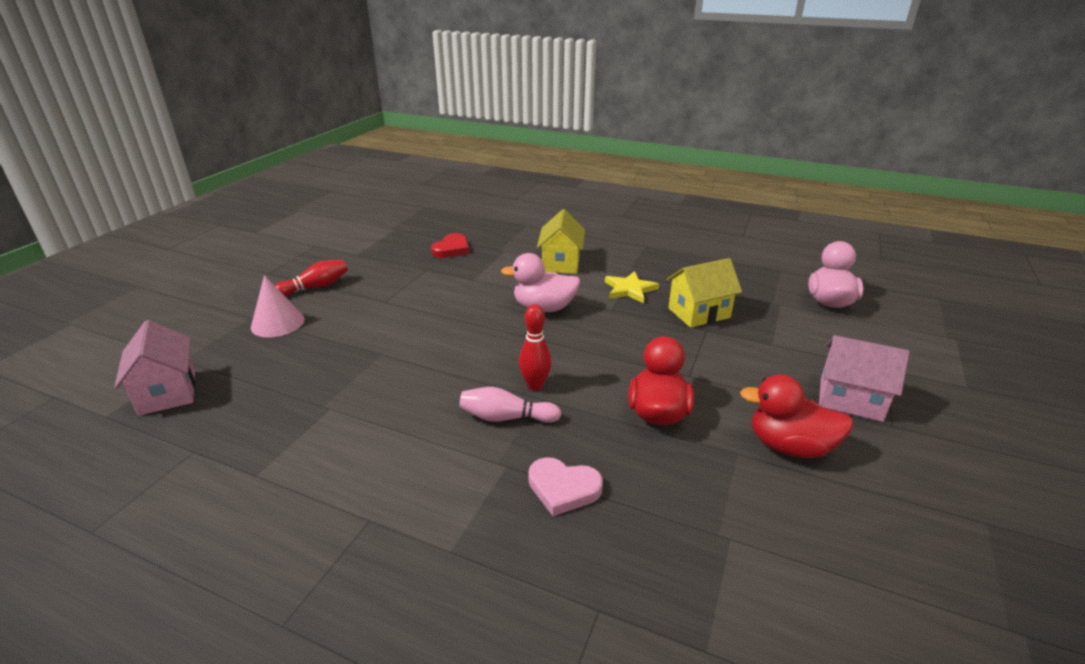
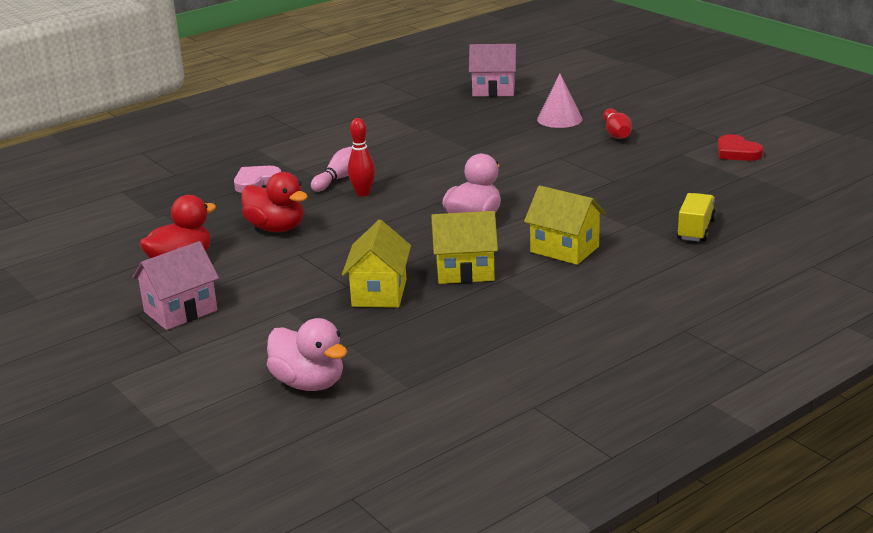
camera: 120 degrees right, 5 degrees down
red heart [431,233,469,258] -> red heart moved to [718,134,764,161]
yellow star [605,271,659,304] -> yellow house [431,211,498,284]
none -> yellow truck [677,193,716,242]

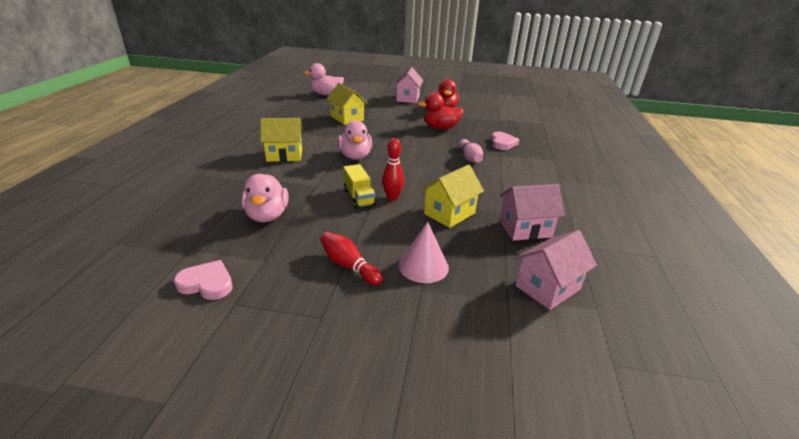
camera: 135 degrees right, 5 degrees up
red bowling pin [348,118,375,197] -> red bowling pin moved to [382,138,404,201]
yellow house [431,211,498,284] -> yellow house moved to [421,164,484,228]
yellow truck [677,193,716,242] -> yellow truck moved to [343,164,376,209]
red heart [718,134,764,161] -> pink heart [174,260,233,300]
none -> pink duck [241,174,288,222]
none -> pink house [499,184,565,241]

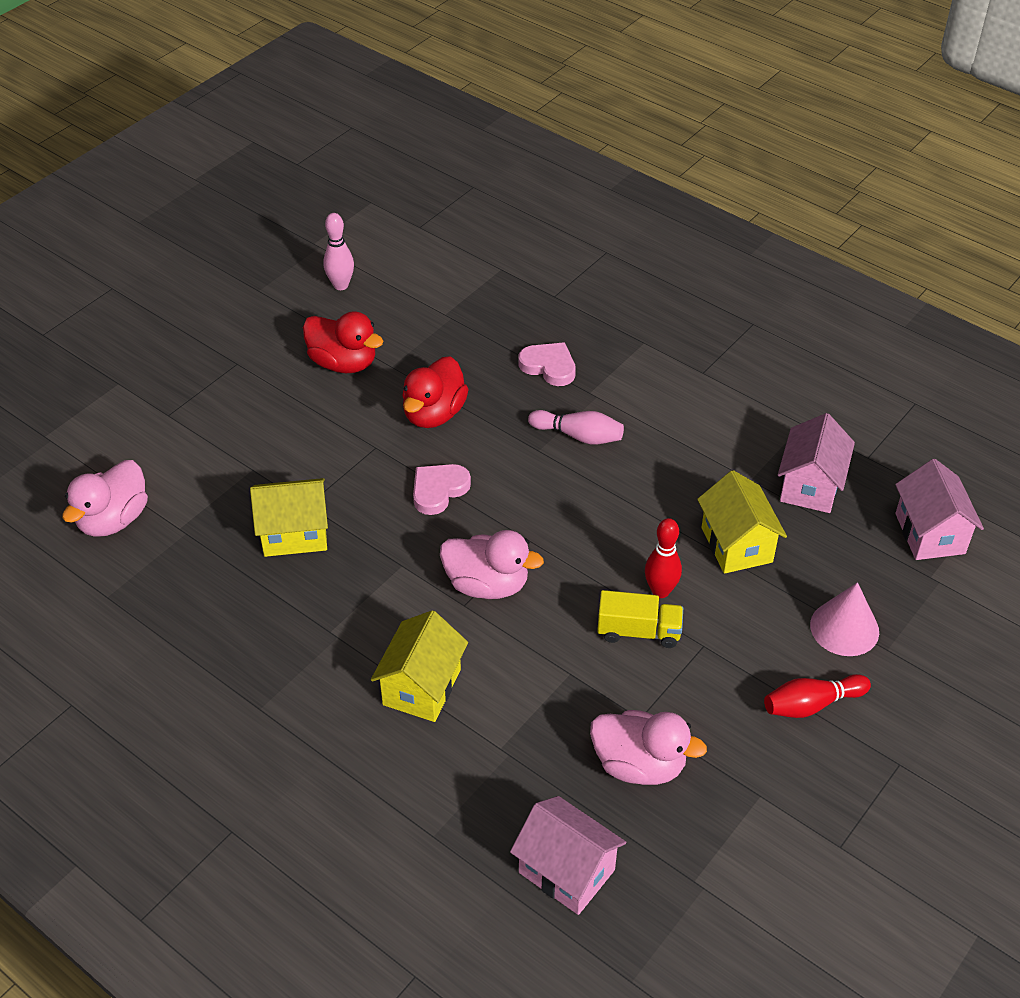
camera: 60 degrees left, 15 degrees up
pink heart [174,260,233,300] -> pink heart moved to [413,464,471,515]
pink house [394,67,423,103] -> pink house moved to [510,796,626,915]
none -> pink bowling pin [324,213,354,290]

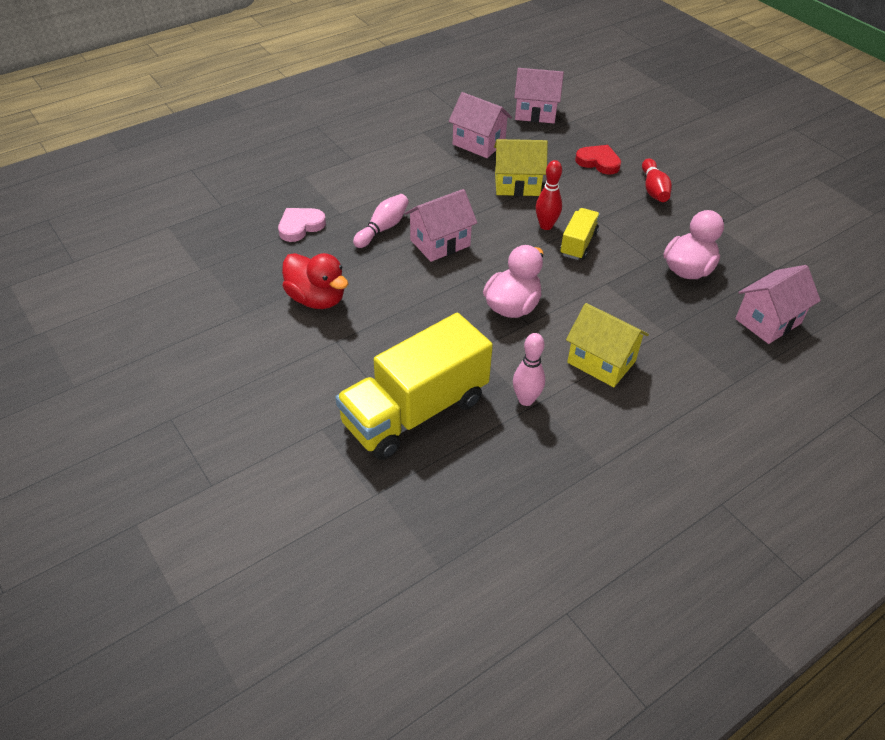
camera: 75 degrees left, 0 degrees up
pink duck [62,460,148,537] -> none
yellow house [250,478,328,557] -> yellow truck [335,313,493,460]
red duck [303,311,384,373] -> none
pink bowling pin [324,213,354,290] -> pink bowling pin moved to [513,333,545,406]
pink heart [413,464,471,515] -> none
pink cone [810,582,879,656] -> red heart [575,145,621,174]
none -> pink house [405,189,477,262]

